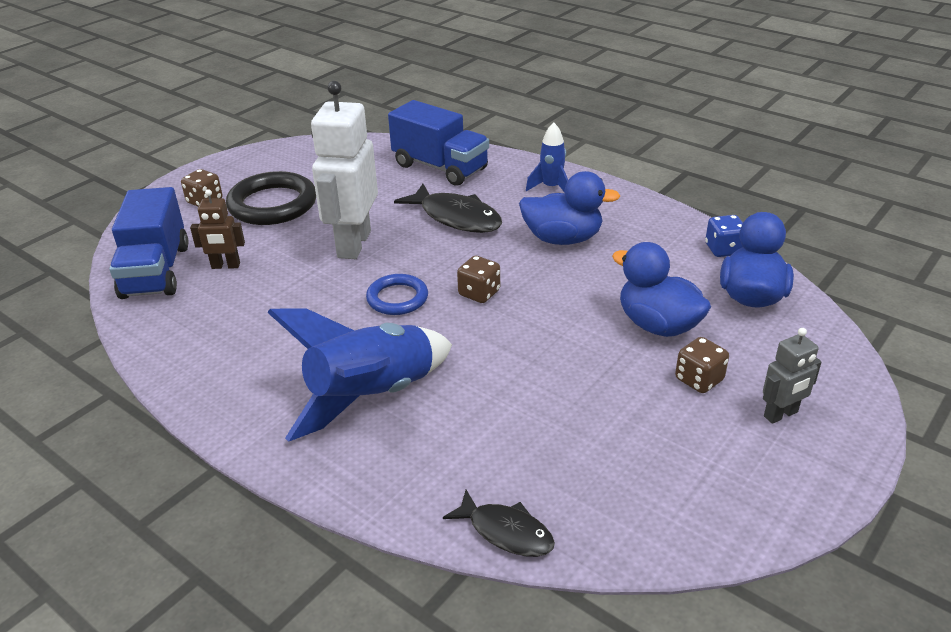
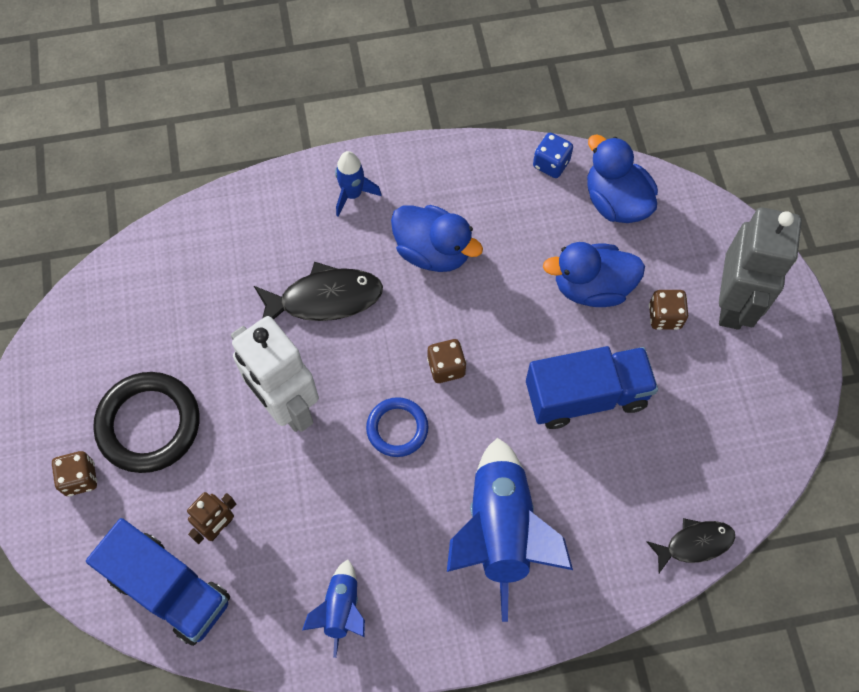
camera: 50 degrees left, 30 degrees up
blue truck [388,100,489,186] -> blue truck moved to [526,346,658,429]
blue duck [519,171,620,245] -> blue duck turned 75 degrees clockwise [391,205,483,272]
grey robot [763,328,821,424] -> grey robot [719,207,802,330], size x2.03
none -> blue rocket [302,559,365,658]

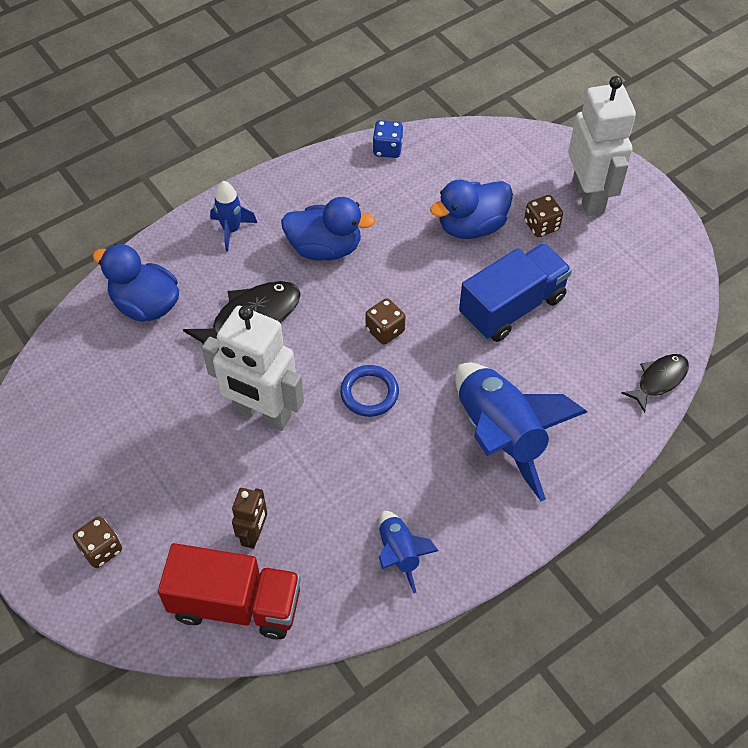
camera: 25 degrees left, 10 degrees down
blue truck [86,518,230,646] -> red truck [158,543,301,639]
black ring [93,372,200,473] -> none
blue duck [587,134,658,223] -> blue duck moved to [93,244,179,322]
grey robot [719,207,802,330] -> white robot [568,76,636,216]

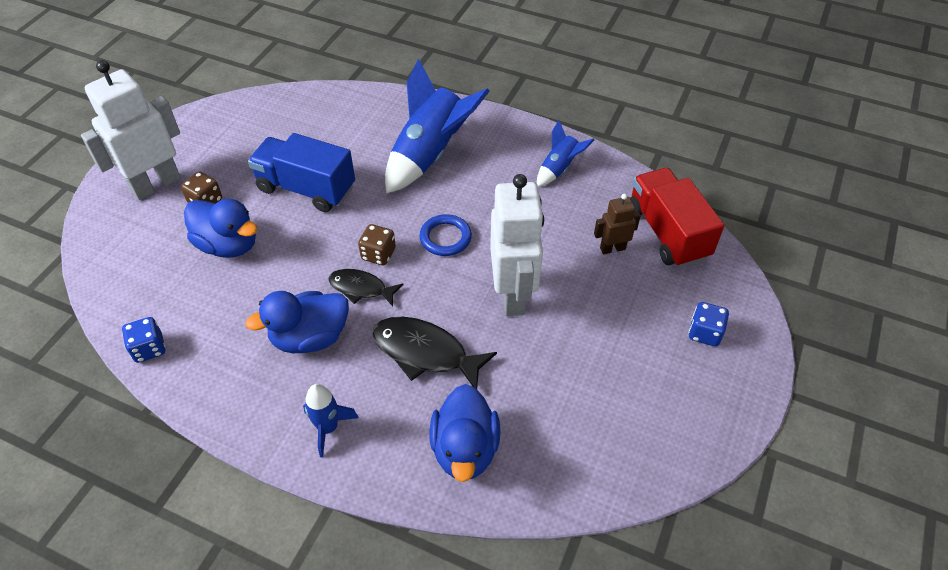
camera: 120 degrees left, 5 degrees down
brown dice [73,516,122,568] -> blue dice [689,302,729,346]
blue duck [281,197,375,261] -> blue duck turned 90 degrees counterclockwise [245,291,349,353]
black fish [622,354,689,413] -> black fish moved to [328,269,403,306]

